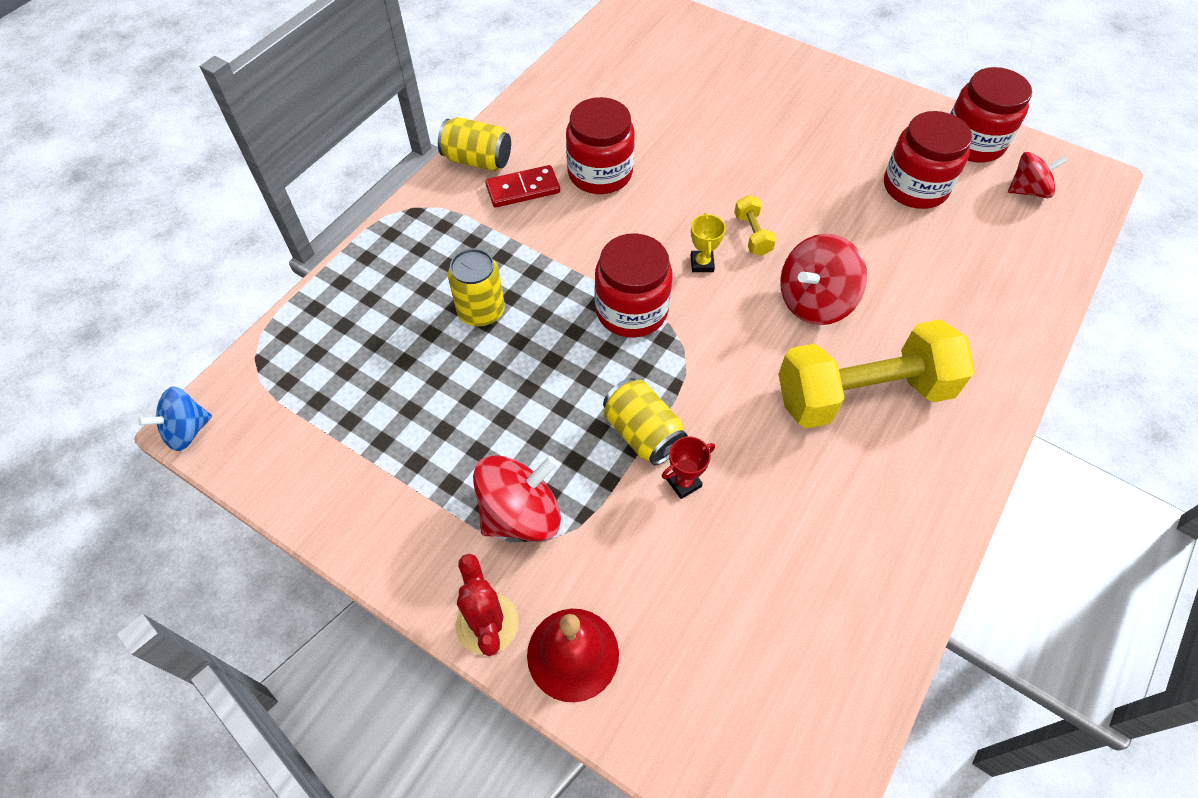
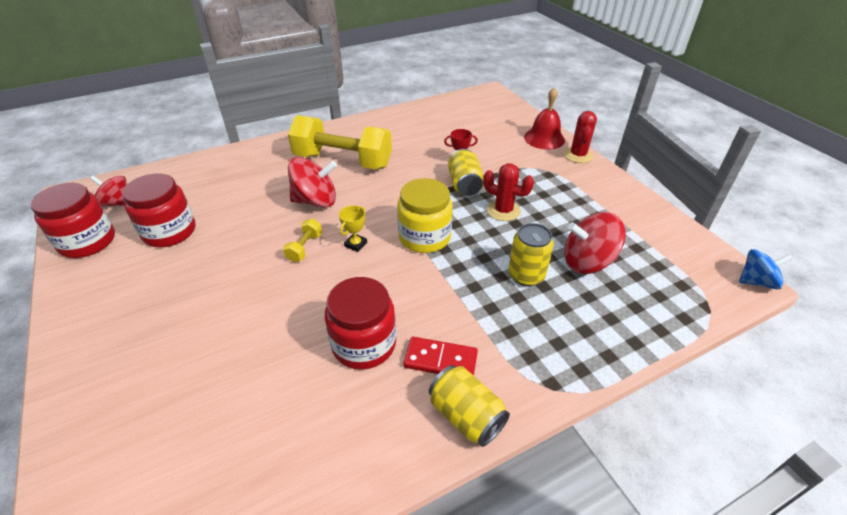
camera: 150 degrees left, 15 degrees down
red spinning top [473,455,561,541] -> red spinning top moved to [564,212,626,274]
red jar [594,233,673,338] -> yellow jar [397,178,453,253]
none -> red cactus [483,163,534,221]

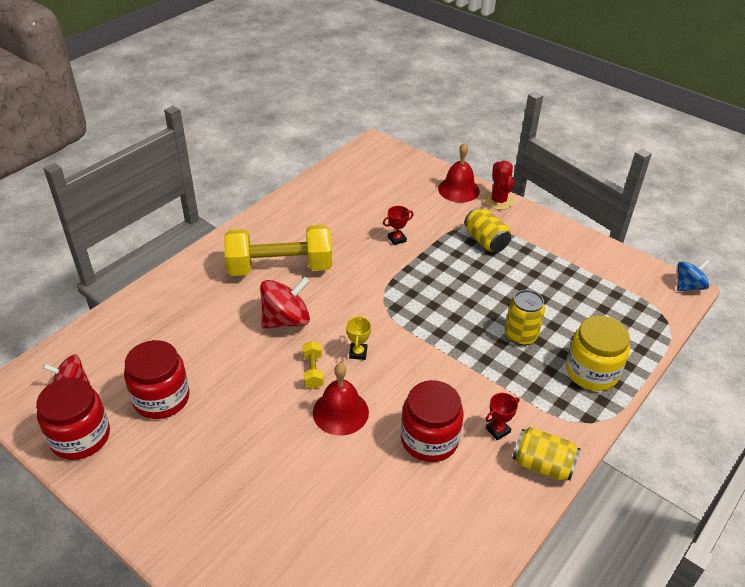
camera: 25 degrees left, 0 degrees up
yellow jar [397,178,453,253] -> yellow jar moved to [566,316,630,391]
red domino [403,337,478,376] -> red trophy [486,393,519,441]
yellow can [448,149,484,196] -> yellow can moved to [464,207,511,252]
red cactus [483,163,534,221] -> none
red spinning top [564,212,626,274] -> none
none -> red bell [313,363,369,436]

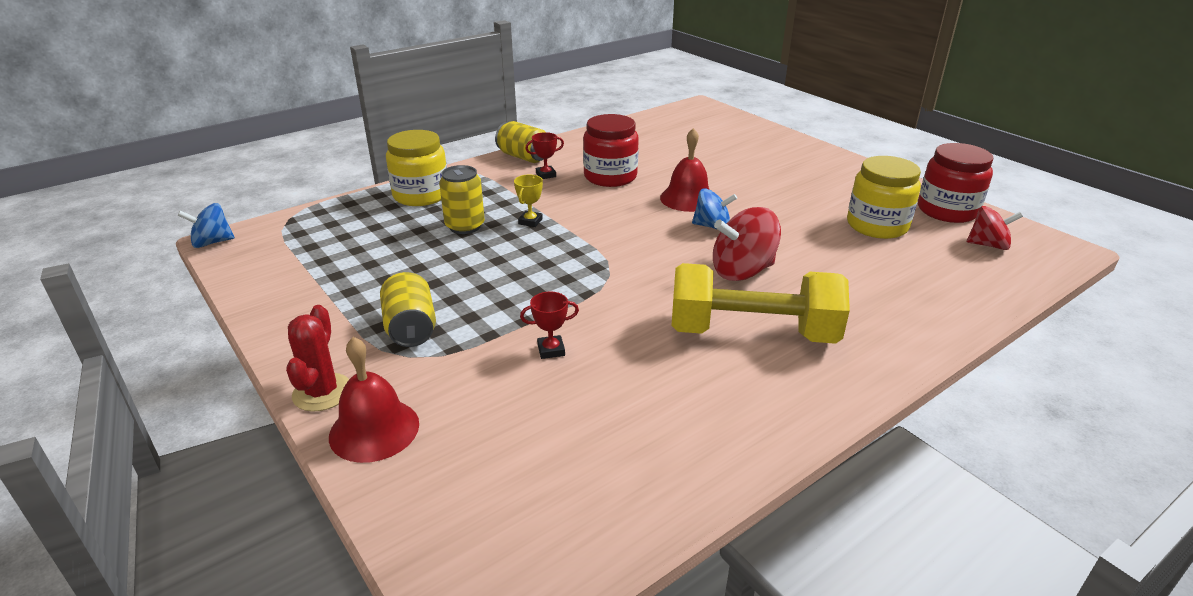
camera: 165 degrees left, 10 degrees down
red jar [124,340,190,419] -> yellow jar [847,156,921,239]
yellow dumbbell [302,341,324,389] -> blue spinning top [692,188,737,230]
yellow trophy [346,316,371,360] -> yellow trophy moved to [514,175,543,227]

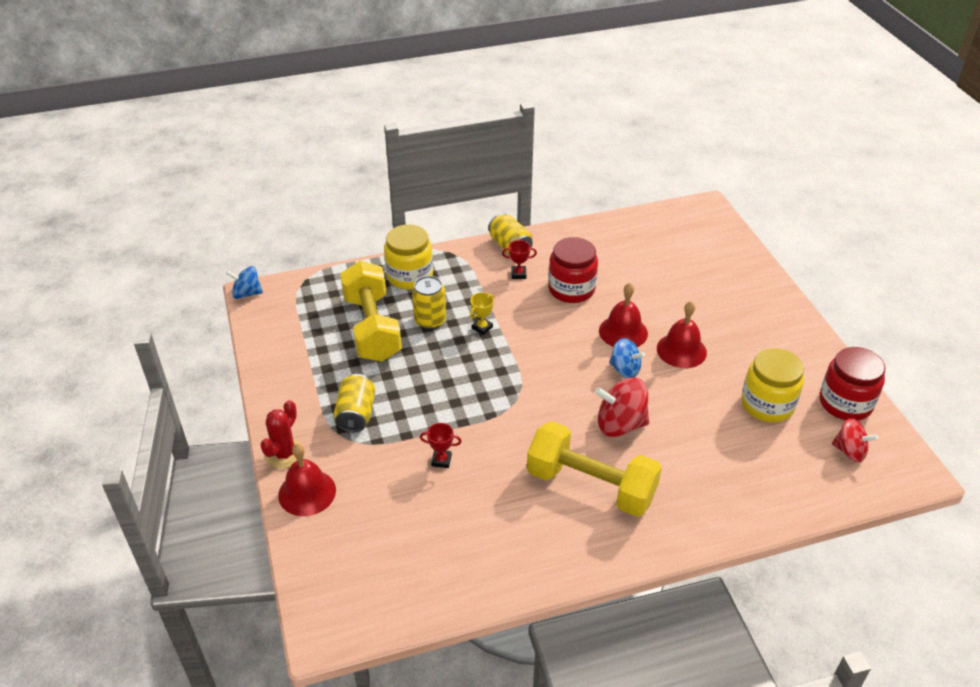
camera: 20 degrees right, 10 degrees up
none -> yellow dumbbell [340,261,402,362]
none -> red bell [657,301,707,368]

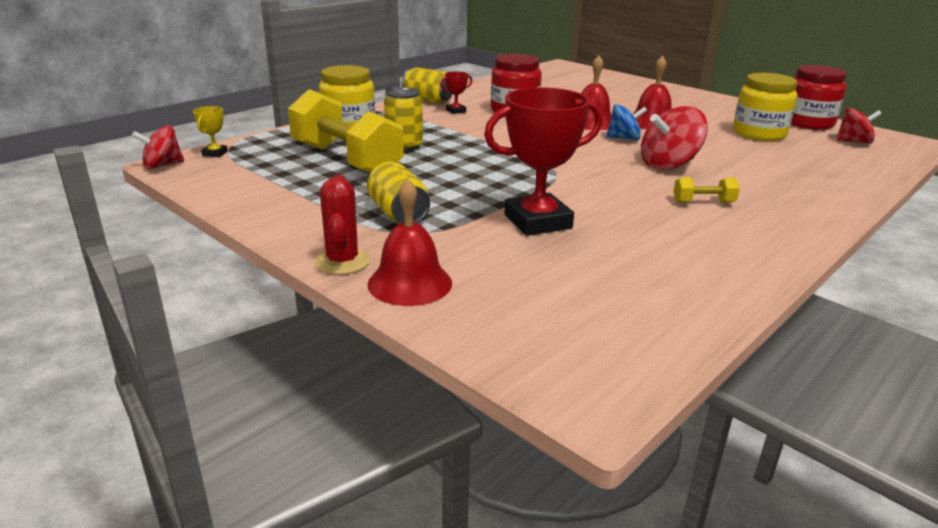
camera: 30 degrees left, 15 degrees down
blue spinning top [226,266,263,299] -> red spinning top [132,125,184,169]
red trophy [420,423,462,468] -> red trophy [484,87,603,236], size x2.31
yellow trophy [470,292,494,335] -> yellow trophy moved to [193,106,228,157]
yellow dumbbell [527,421,662,517] -> yellow dumbbell [674,177,740,203], size x0.40

